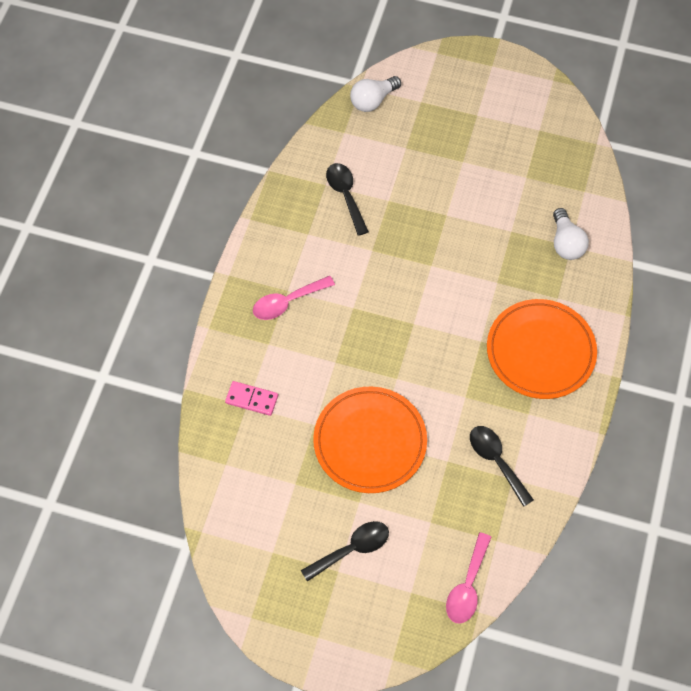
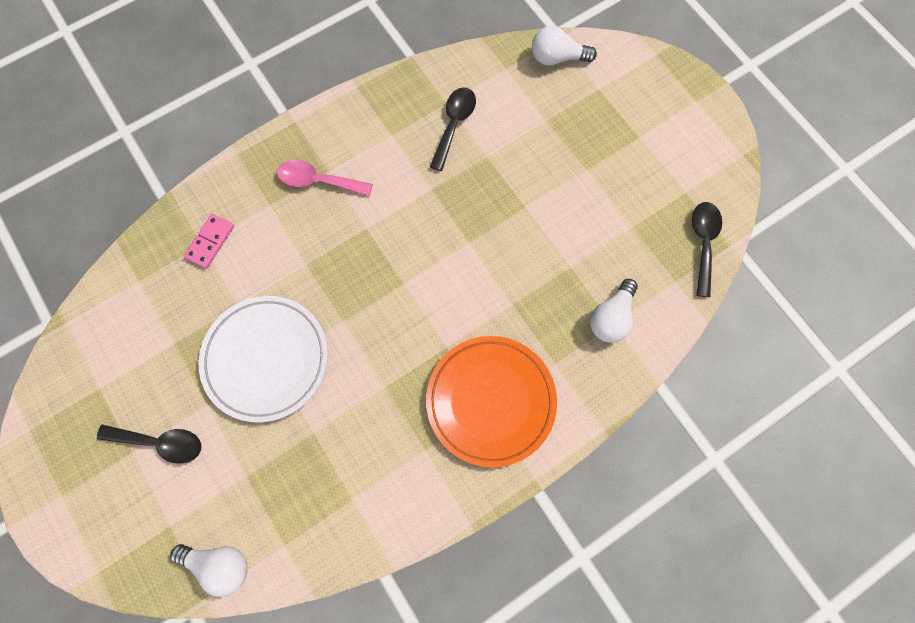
camera: 40 degrees right, 10 degrees up
pink domino [225,381,278,416] -> pink domino turned 60 degrees clockwise [184,214,234,269]
orange plate [313,386,427,493] -> white plate [199,296,328,423]
pink spoon [446,532,492,624] -> white light bulb [170,544,247,596]
black spoon [470,426,534,507] -> black spoon moved to [692,202,722,297]

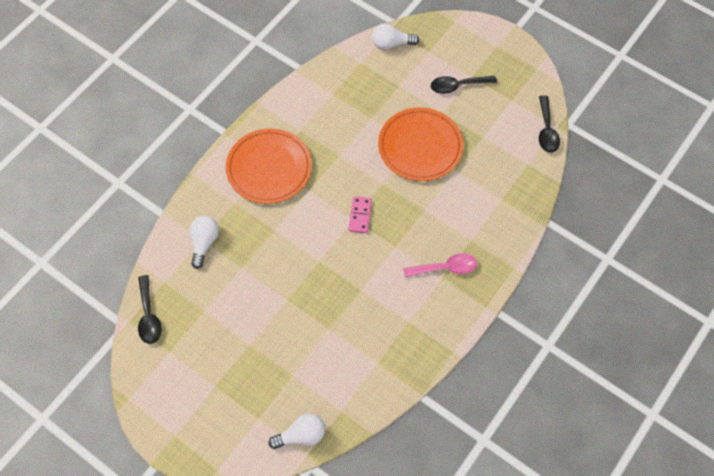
camera: 160 degrees right, 10 degrees down
pink domino [184,214,234,269] -> pink domino moved to [349,196,372,233]
white plate [199,296,328,423] -> orange plate [378,108,463,181]
black spoon [430,87,476,171] -> black spoon moved to [539,95,560,153]

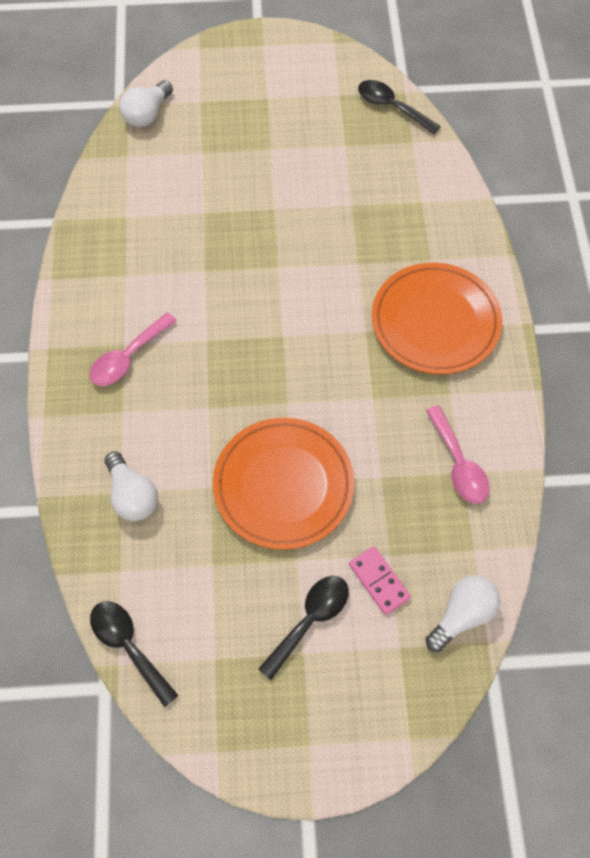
camera: 140 degrees right, 0 degrees up
white light bulb [190,215,219,269] -> white light bulb moved to [105,452,158,521]
pink domino [349,196,372,233] -> pink domino moved to [349,546,411,615]
none -> pink spoon [426,405,490,504]

